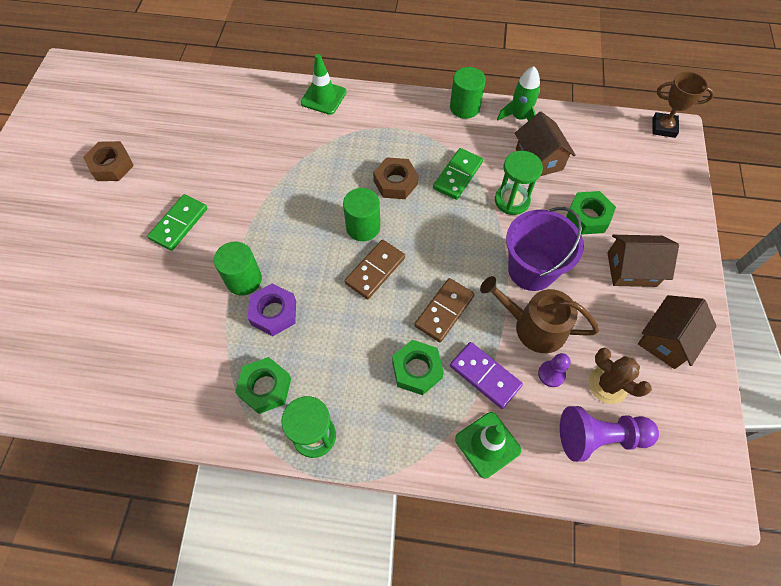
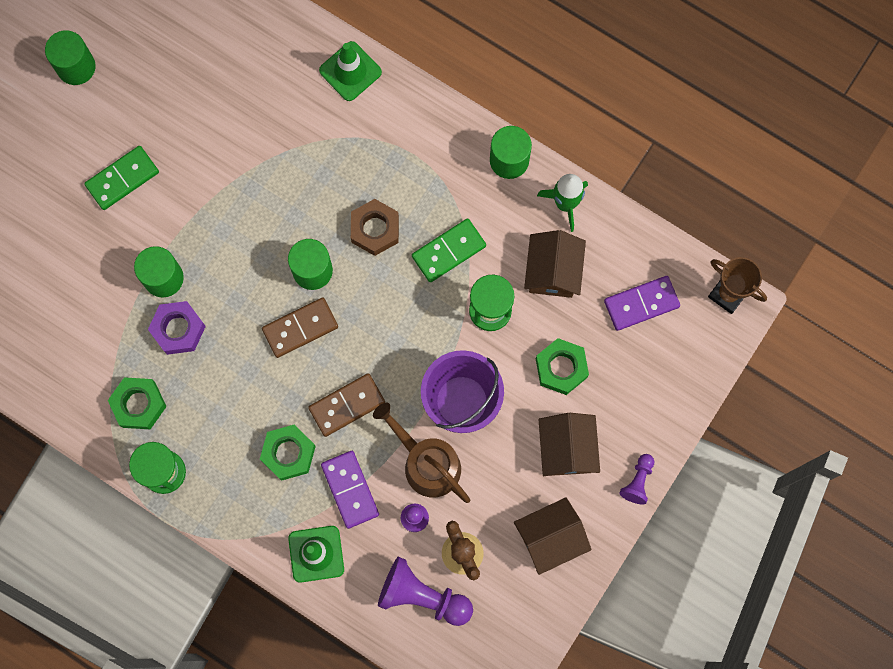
camera: 25 degrees right, 15 degrees up
brown nut [83,141,134,181] -> green cylinder [45,30,96,85]
brown house [607,235,679,287] -> brown house turned 60 degrees clockwise [539,413,600,476]
none -> purple domino [604,276,680,331]
none -> purple pawn [619,454,654,505]

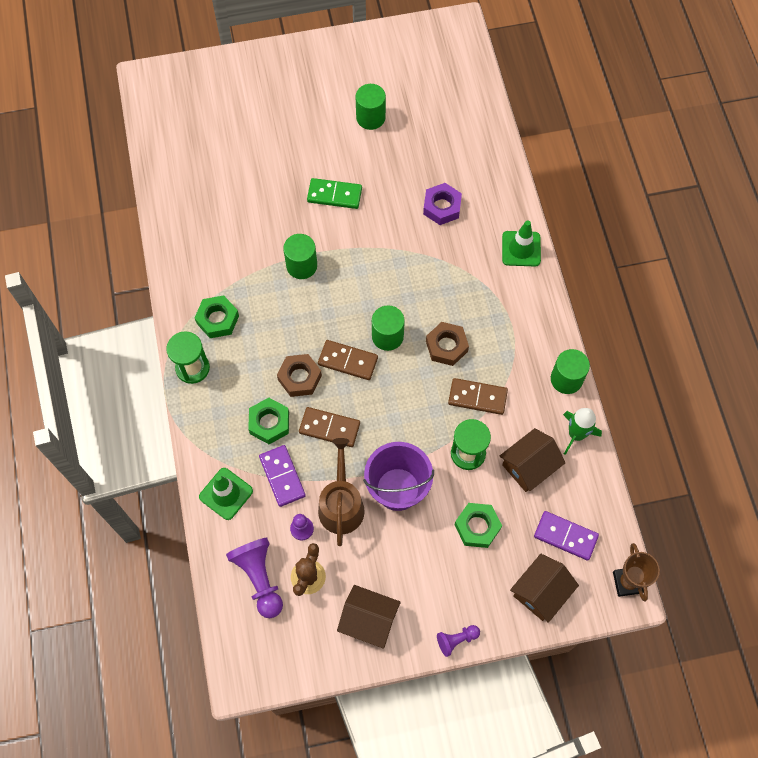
camera: 45 degrees right, 10 degrees down
purple nut [148,301,206,355] -> purple nut moved to [423,183,462,225]
purple domino [321,451,379,529] -> purple domino turned 45 degrees counterclockwise [259,445,306,507]
green domino [412,218,486,282] -> brown domino [448,378,508,415]
brown house [539,413,600,476] -> brown house moved to [510,554,579,623]
none -> brown nut [277,354,322,397]

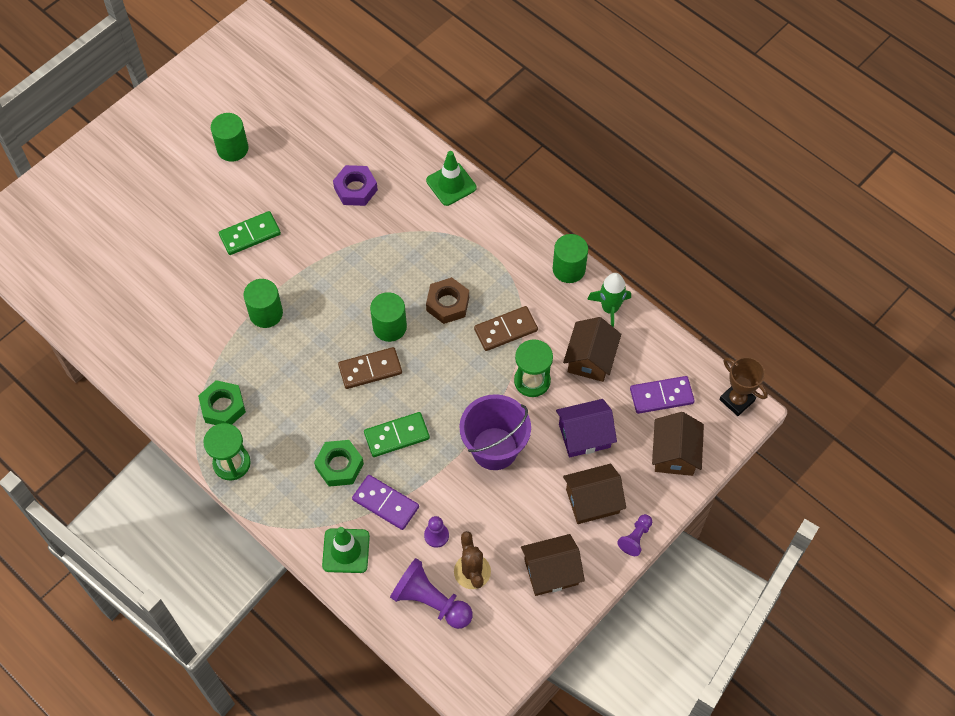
camera: 35 degrees left, 5 degrees down
brown nut [277,354,322,397] -> none
brown domino [299,407,360,447] -> green domino [364,412,430,457]
brown watering can [318,438,365,546] -> none
green nut [455,503,502,548] -> purple house [556,399,617,457]
none -> brown house [563,464,626,524]

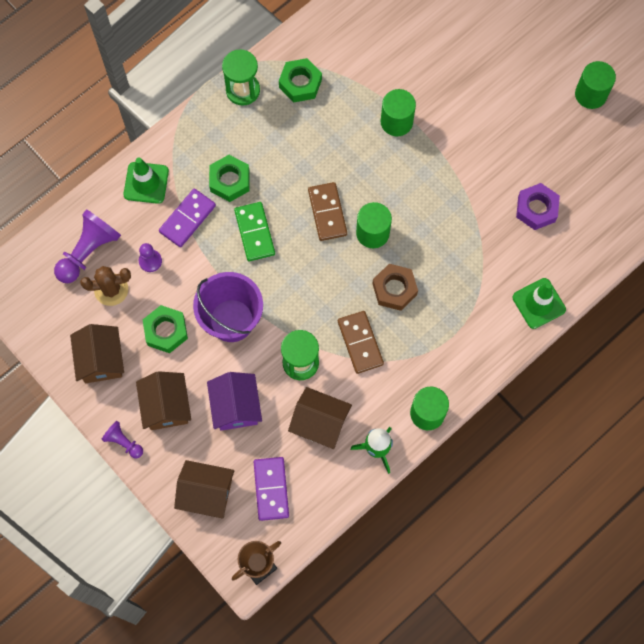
camera: 95 degrees right, 10 degrees up
green domino [219,211,281,255] -> none
none -> green nut [143,305,188,353]

